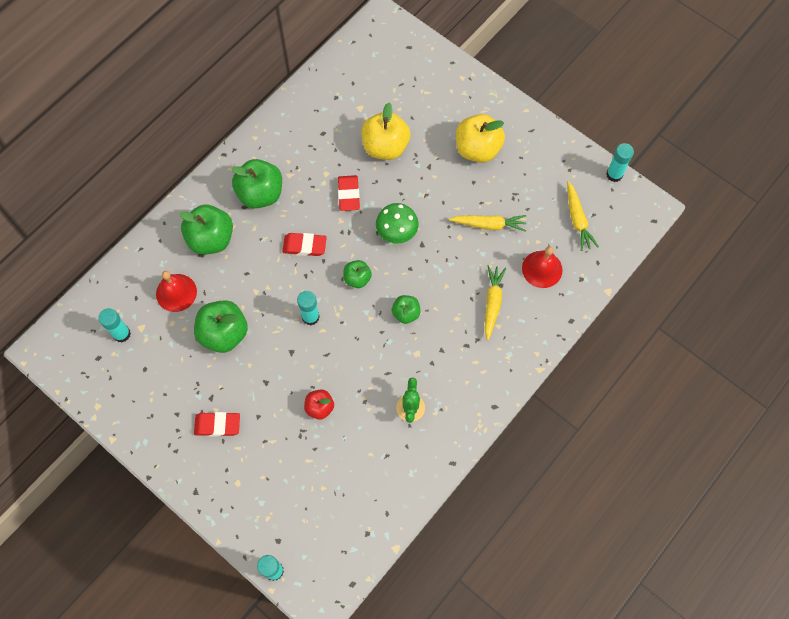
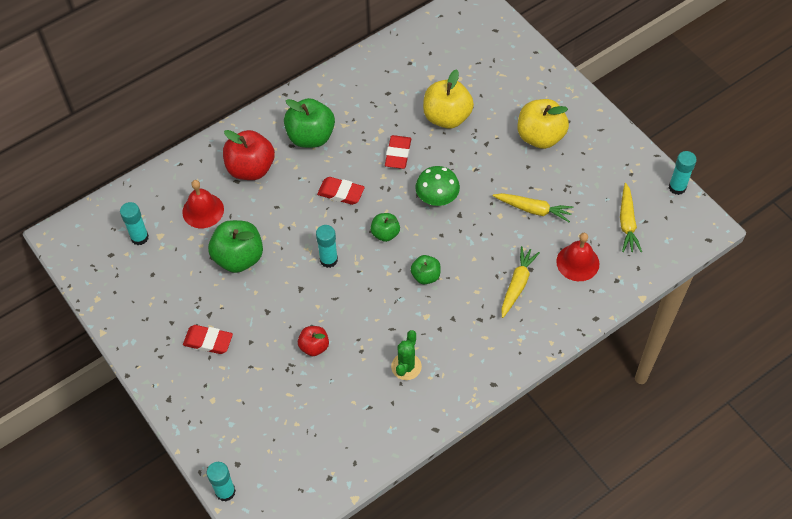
camera: 15 degrees right, 10 degrees down
green apple [180,204,233,254] -> red apple [223,130,275,180]

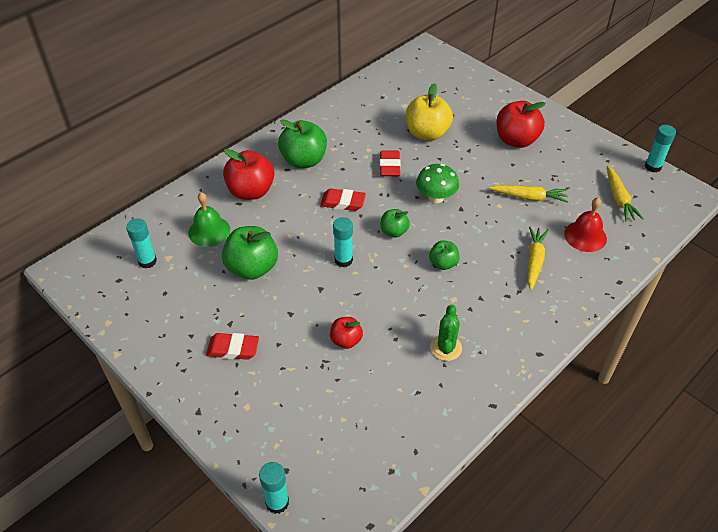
camera: 10 degrees left, 10 degrees down
red bell [182,180,224,228] -> green bell [188,193,230,247]
yellow apple [518,99,569,149] -> red apple [496,101,546,148]

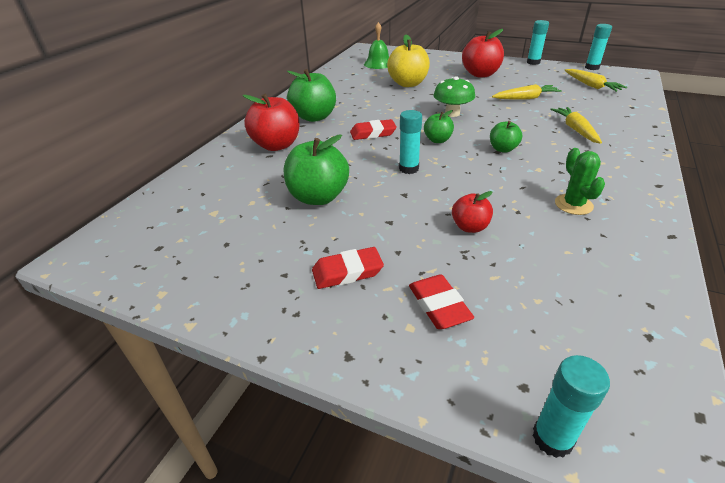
camera: 20 degrees left, 10 degrees down
turquoise glue stick [126,218,157,268] -> turquoise glue stick moved to [527,20,549,65]
green bell [188,193,230,247] -> green bell moved to [364,22,389,69]
red eraser [380,150,401,176] -> red eraser moved to [409,275,474,329]
red bell [564,198,607,252] -> none

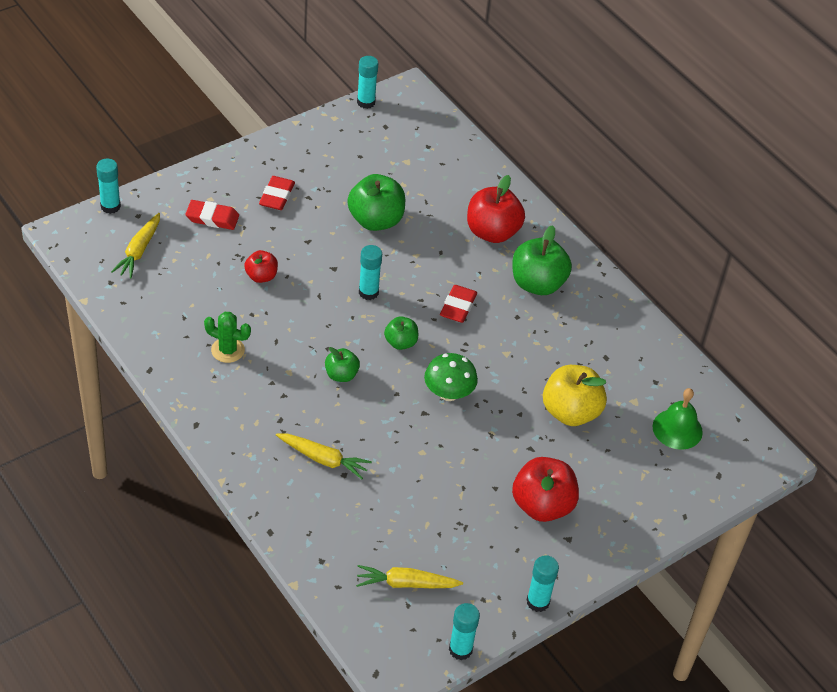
camera: 115 degrees right, 10 degrees up
yellow carrot [492,84,562,100] -> yellow carrot moved to [111,213,160,278]
none -> turquoise glue stick [357,56,378,109]

